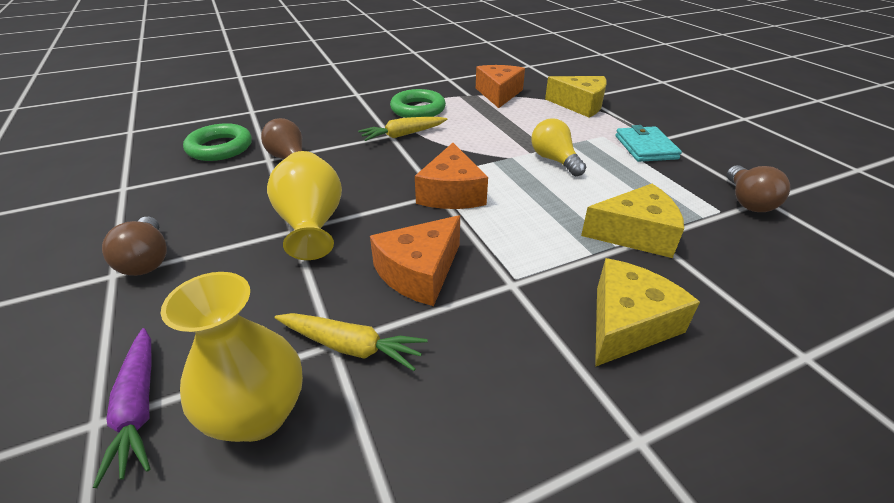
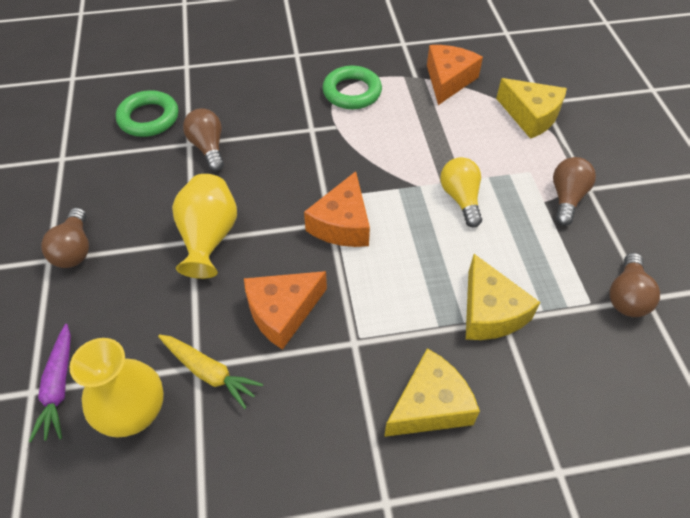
camera: 15 degrees right, 15 degrees up
yellow carrot [358,117,447,141] -> none
yellow cheese [581,184,684,258] -> yellow cheese turned 60 degrees clockwise [466,254,540,340]
turquoise wallet [616,125,682,162] -> brown light bulb [553,157,596,226]

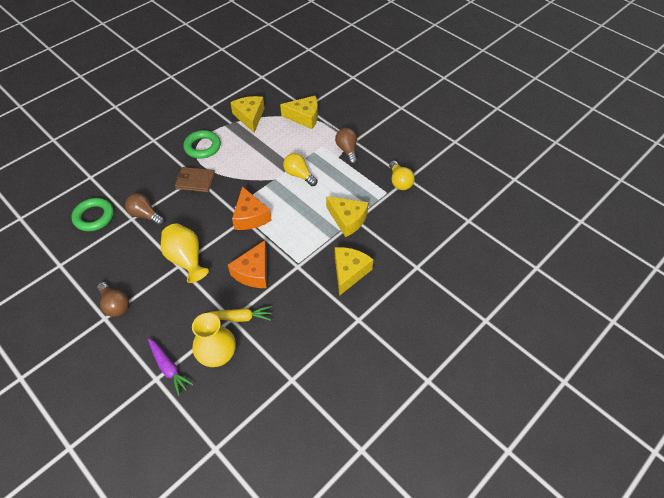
camera: 35 degrees left, 0 degrees up
orange cheese [427,45,483,105] -> yellow cheese [230,96,265,133]
brown light bulb [610,253,660,317] -> yellow light bulb [389,160,415,190]
none -> brown wallet [175,167,215,192]

